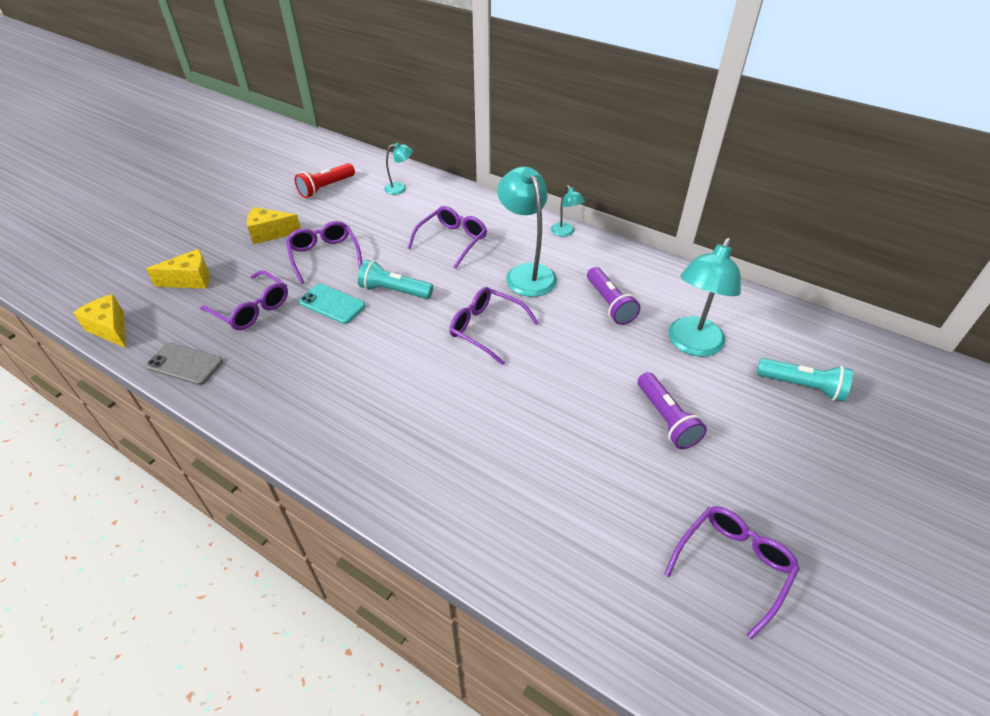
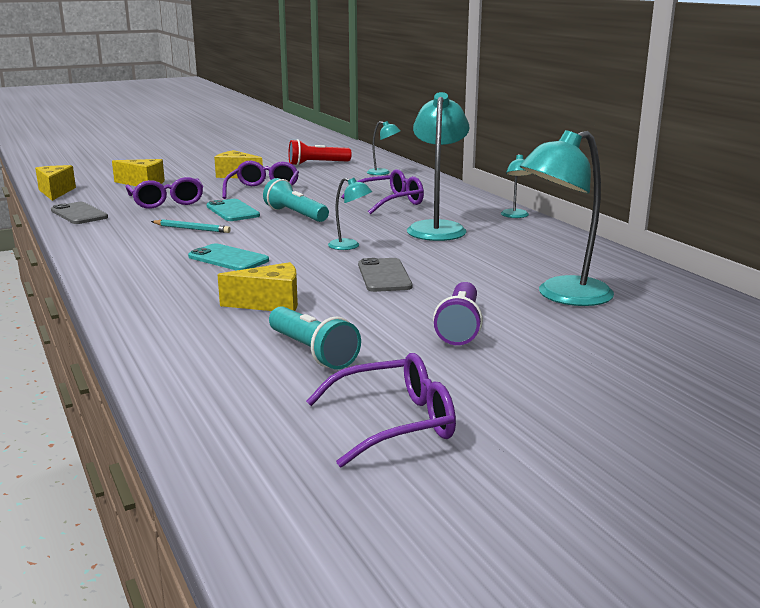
camera: 30 degrees right, 25 degrees down
purple glasses [449,287,539,365] -> turquoise lamp [328,178,372,250]
purple flashlight [587,267,640,325] -> none
turquoise flashlight [757,358,853,402] -> turquoise flashlight moved to [269,306,361,369]
none -> turquoise pencil [151,219,231,233]
none -> turquoise phone [188,243,269,271]
none -> yellow cheese [218,262,298,311]
none -> grey phone [358,258,412,292]

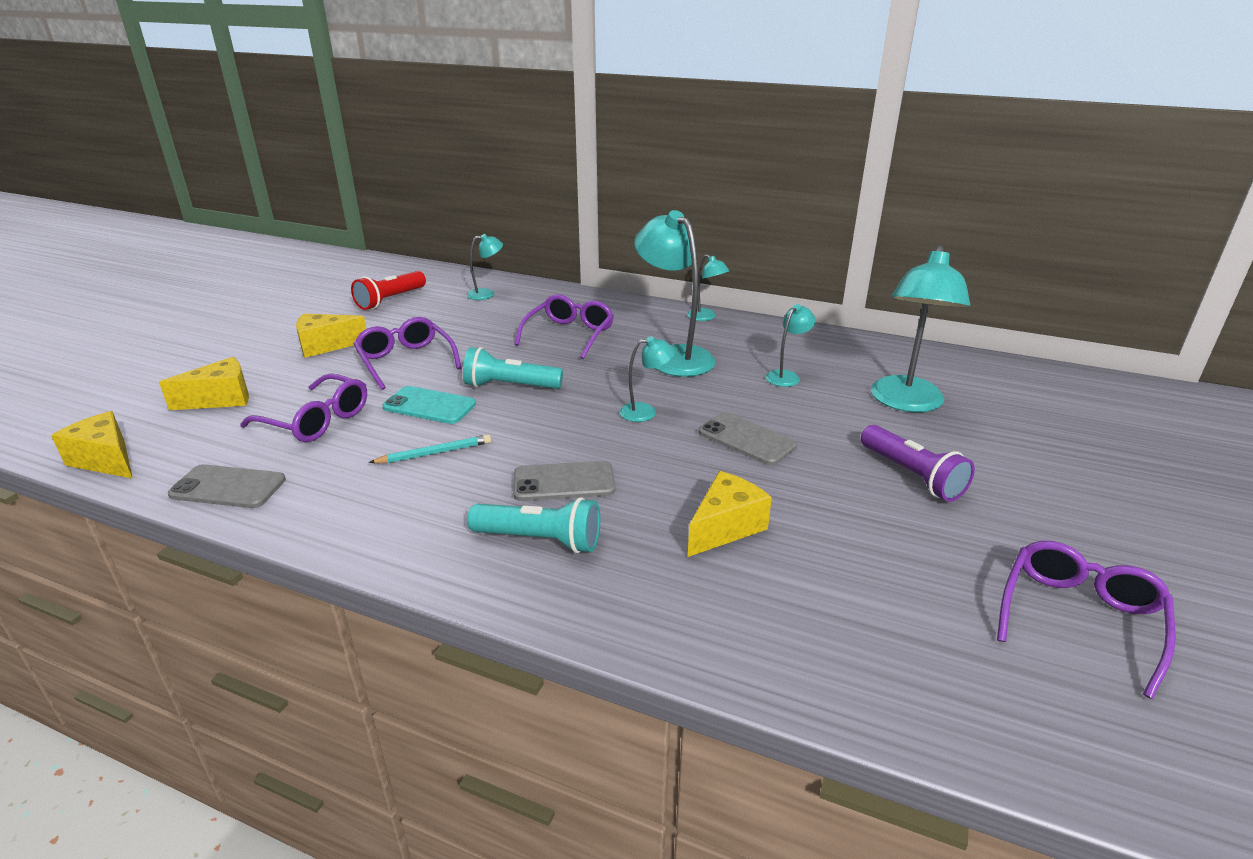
camera: 40 degrees left, 10 degrees up
turquoise phone [188,243,269,271] -> grey phone [513,461,615,501]
turquoise flashlight [269,306,361,369] -> turquoise flashlight moved to [467,497,600,553]
none -> turquoise lamp [766,304,816,387]

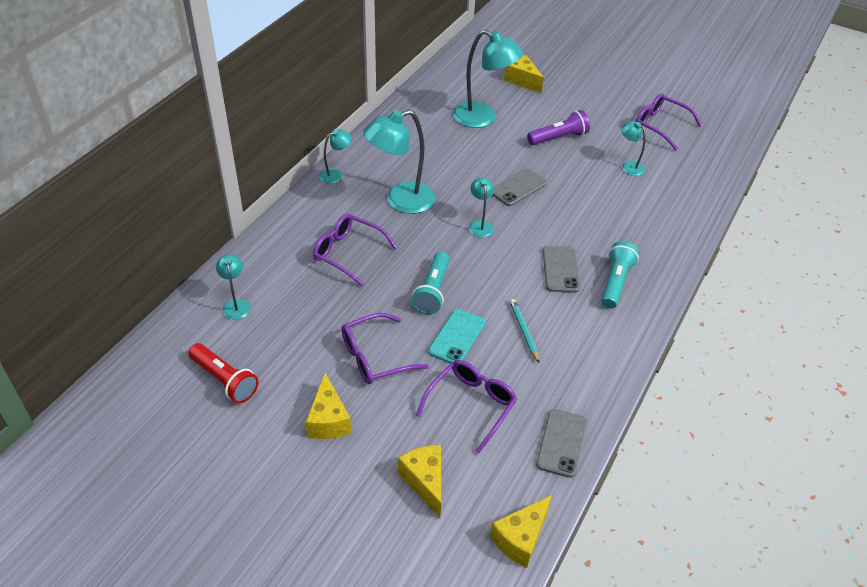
camera: 85 degrees left, 15 degrees up
yellow cheese [688,471,772,557] -> yellow cheese moved to [504,55,544,93]
turquoise lamp [766,304,816,387] -> turquoise lamp moved to [621,121,646,176]

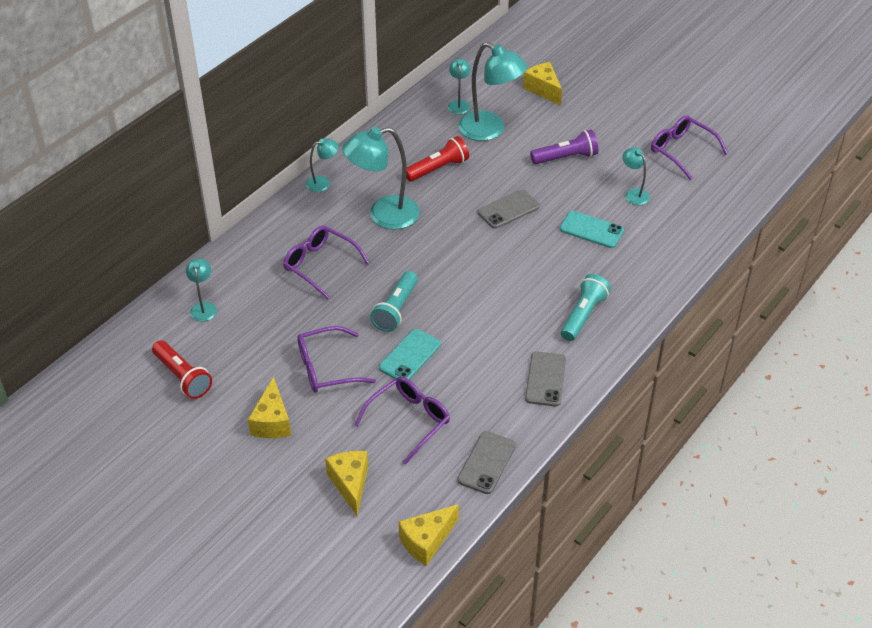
camera: 10 degrees right, 0 degrees up
turquoise lamp [469,177,494,238] -> turquoise lamp moved to [448,59,471,114]
turquoise pencil [510,299,539,363] -> none
grey phone [543,246,580,293] -> grey phone moved to [525,351,566,407]
none -> red flashlight [406,136,469,182]
none -> turquoise phone [560,211,624,248]

